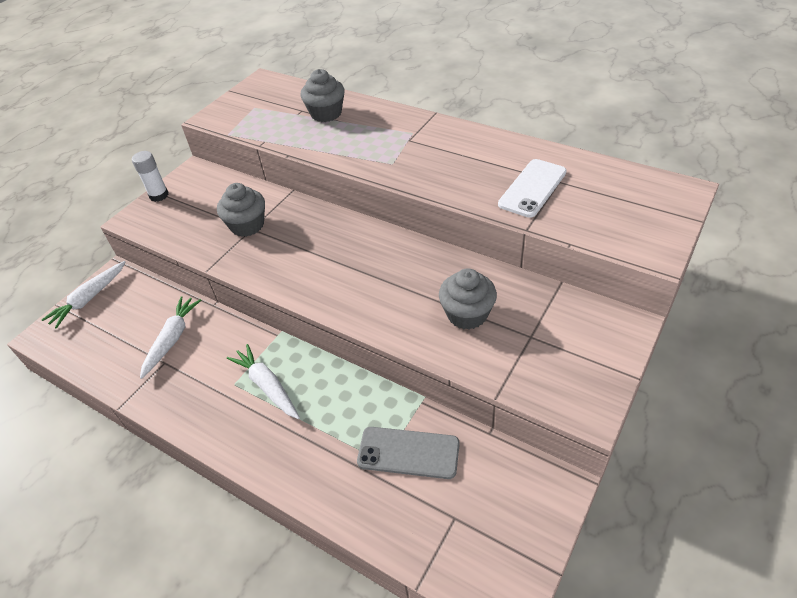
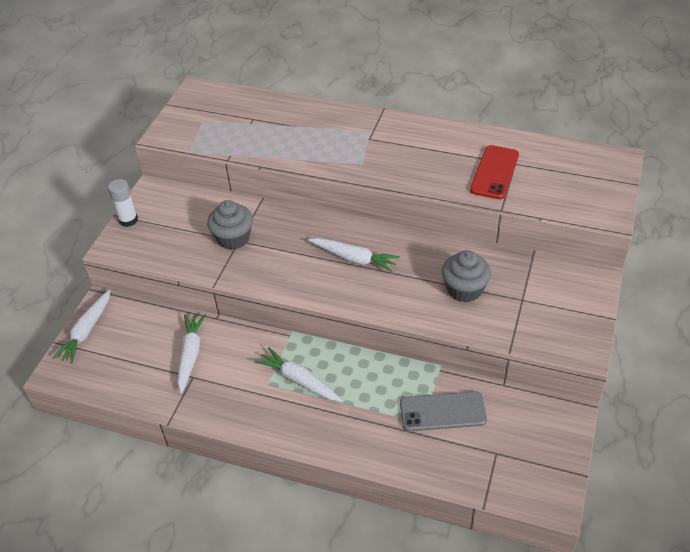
camera: 15 degrees left, 0 degrees up
grey cupcake [301,69,345,122] -> none
white phone [498,159,567,218] -> red phone [470,145,519,199]
none -> white carrot [308,238,400,272]

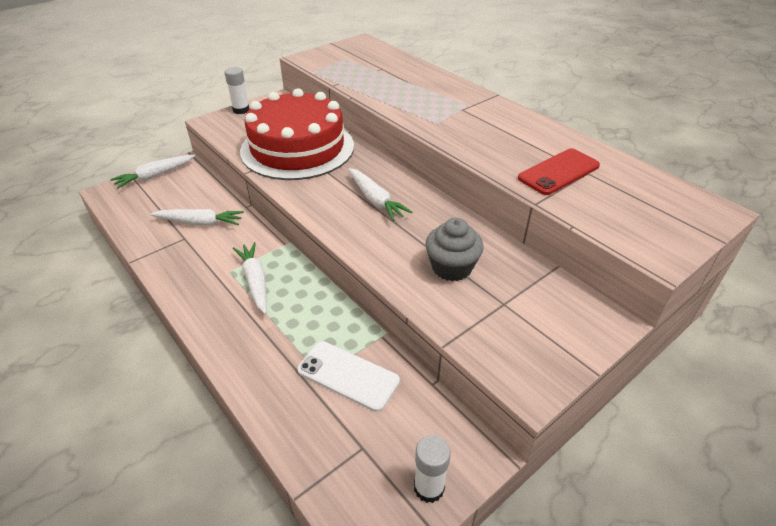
camera: 30 degrees right, 5 degrees down
white carrot [177,314,206,394] -> white carrot turned 60 degrees clockwise [150,209,244,226]
grey cupcake [207,200,253,250] -> red cake [240,88,354,180]
grey phone [400,391,487,431] -> white phone [297,341,400,412]
none -> white glue stick [414,435,451,503]

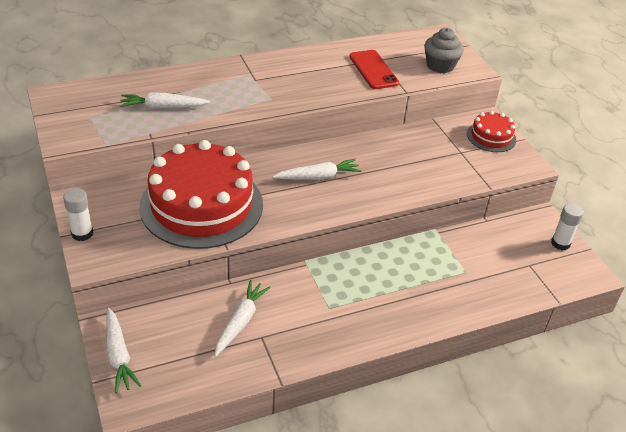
camera: 75 degrees left, 0 degrees up
white carrot [233,242,267,314] -> white carrot moved to [119,93,211,109]
white phone [297,341,400,412] -> none
grey cupcake [425,218,484,281] -> grey cupcake moved to [424,28,464,73]
none -> red cake [467,111,516,152]

